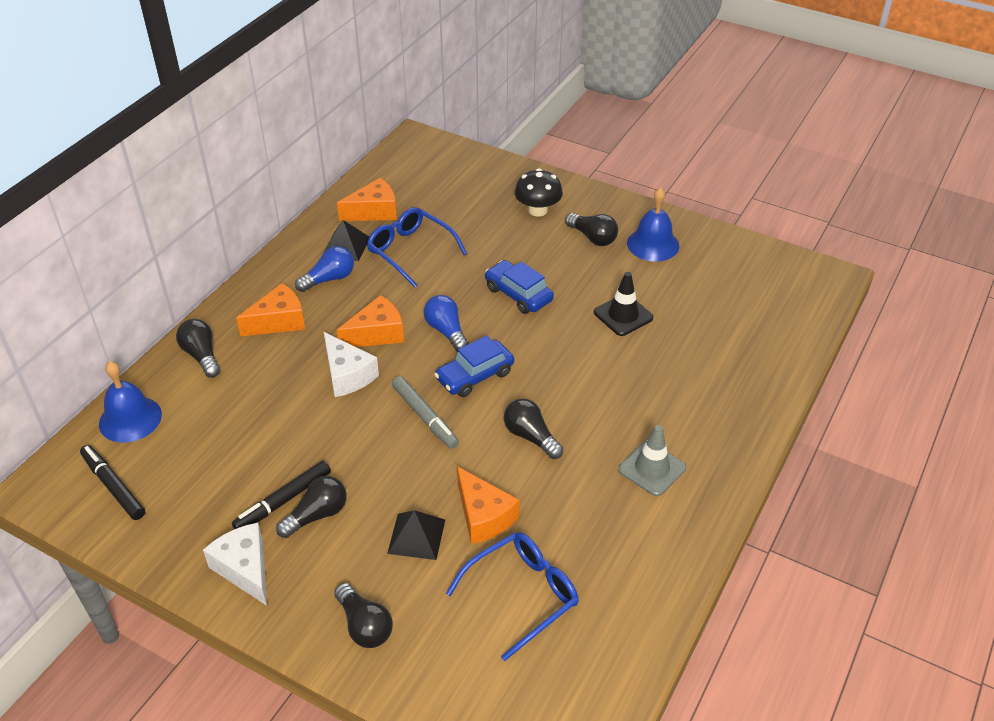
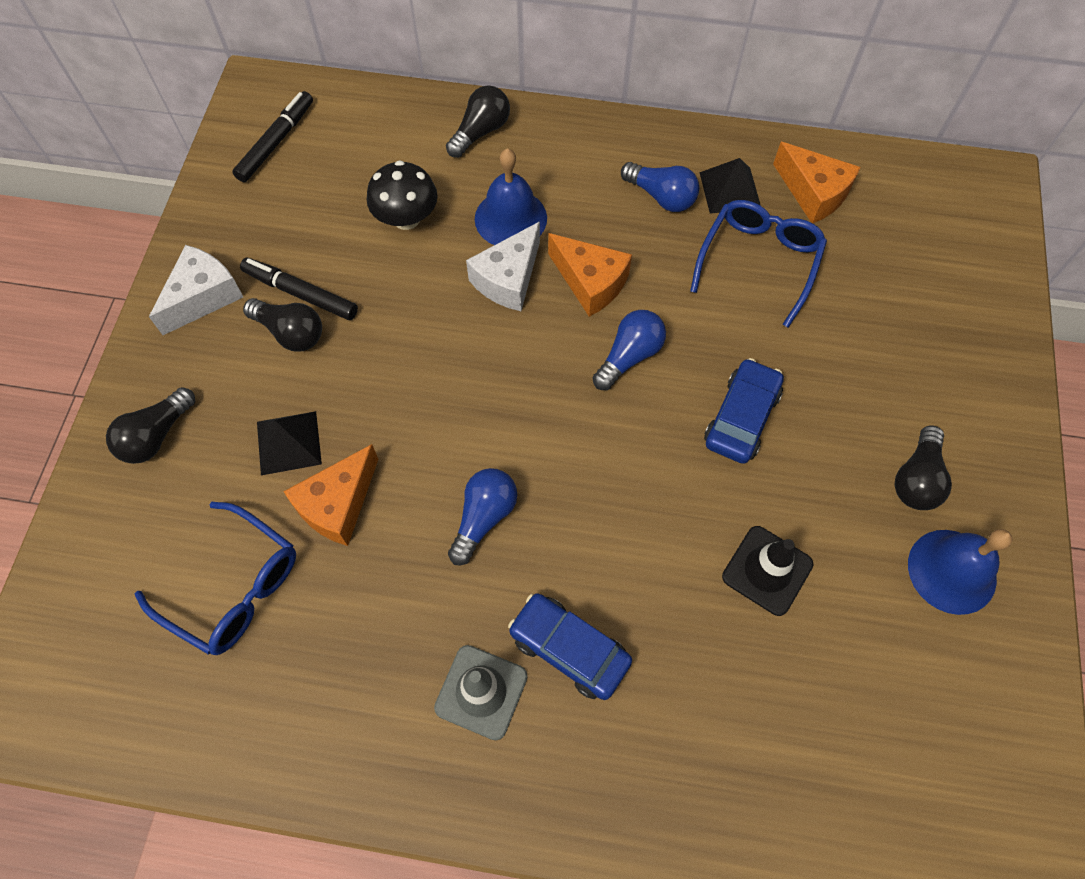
camera: 70 degrees right, 20 degrees up
blue bell [99,361,162,443] -> blue bell moved to [475,148,547,245]
orange cheese [236,283,305,336] -> none
grey marker [392,376,459,449] -> none
blue car [434,335,514,397] -> blue car moved to [508,593,632,700]
black light bulb [504,398,564,459] -> blue light bulb [448,468,517,565]
black mushroom [515,169,563,216] -> black mushroom moved to [367,160,438,230]

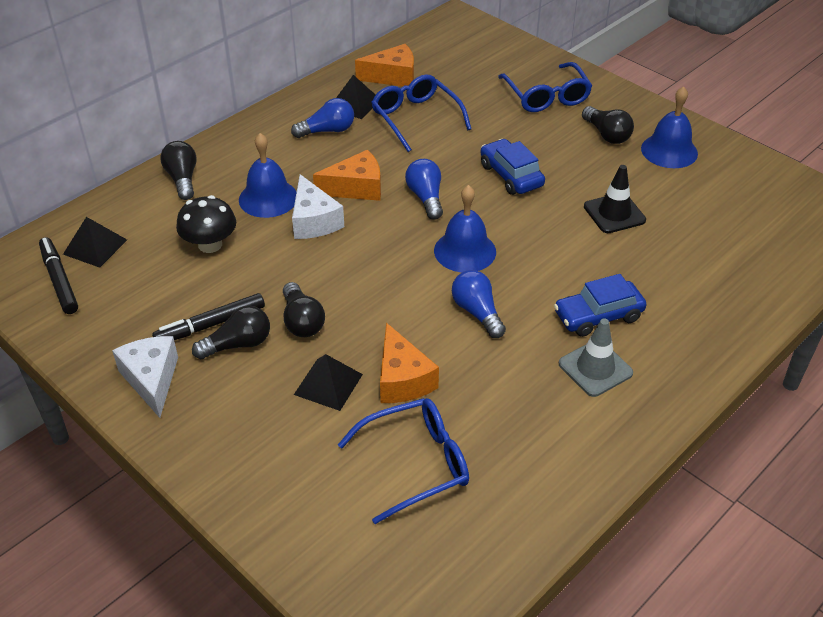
camera: 55 degrees left, 20 degrees down
black light bulb [106,387,195,464] -> black light bulb moved to [283,282,325,337]
none -> black pyramid [63,217,127,268]
none -> blue bell [434,185,496,273]
none -> blue glasses [498,62,592,112]

